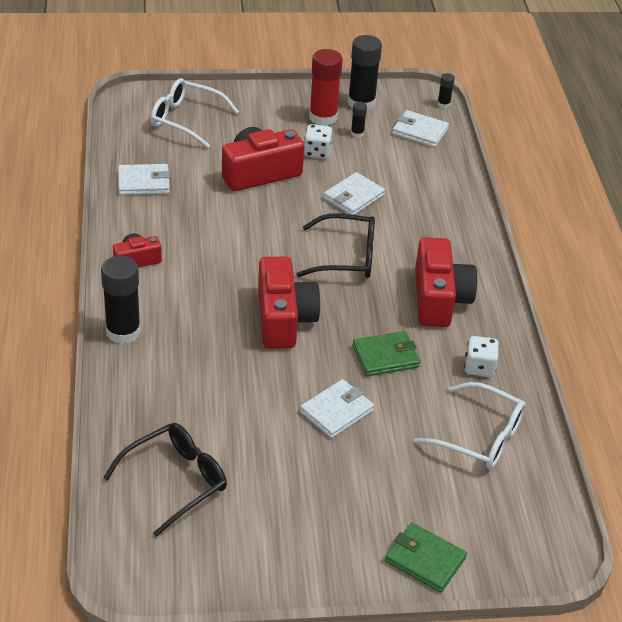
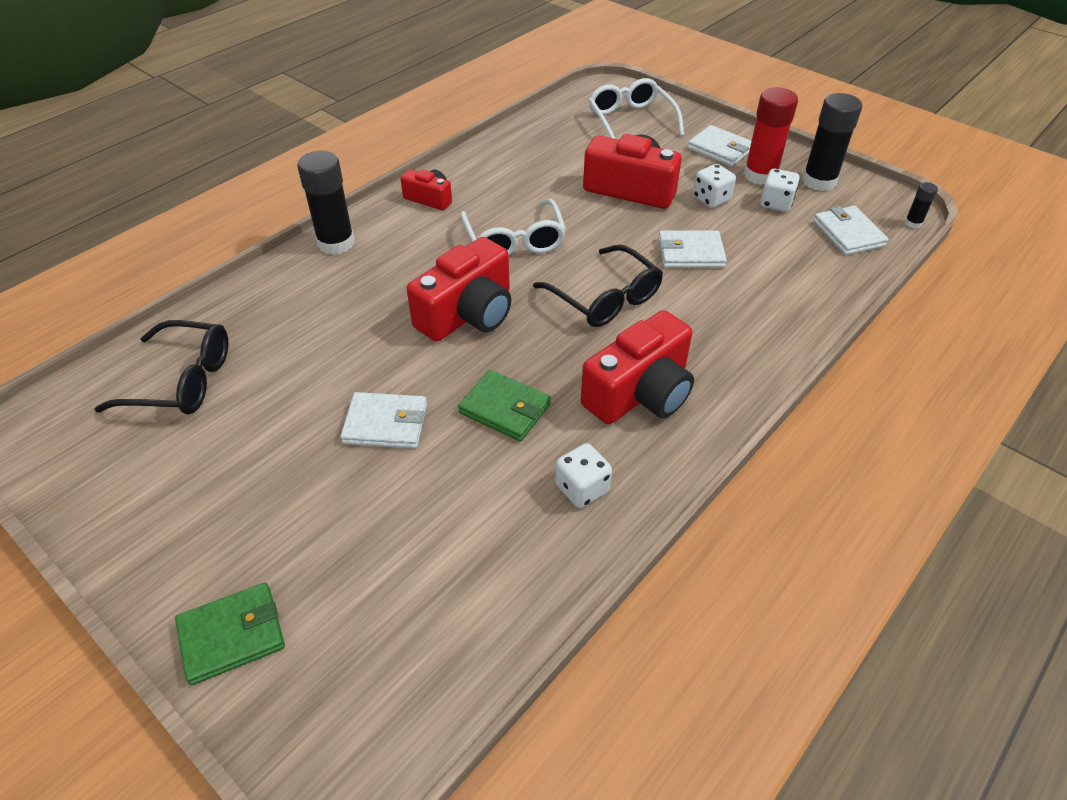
camera: 50 degrees right, 5 degrees up
white wallet [118,164,170,195] -> white wallet moved to [688,125,751,167]
black glue stick [351,102,367,138] -> white dice [760,169,800,212]
green wallet [385,522,467,593] -> green wallet turned 75 degrees clockwise [175,583,285,685]
white glasses [414,382,526,469] -> white glasses moved to [460,199,566,256]

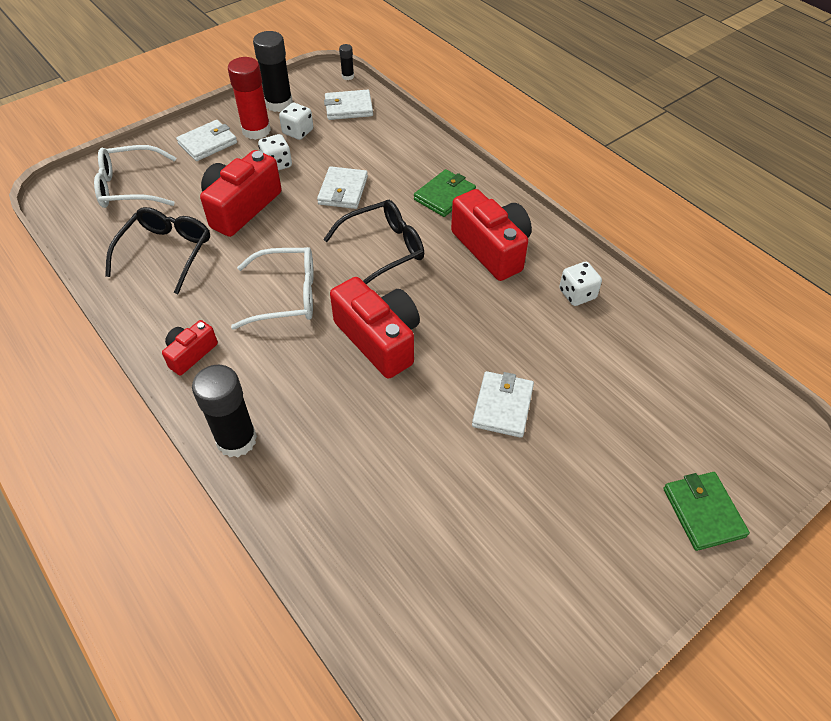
camera: 80 degrees left, 5 degrees up
black glasses [95,320,229,415] -> black glasses moved to [105,207,210,294]
green wallet [458,370,551,441] -> green wallet moved to [414,169,476,217]

